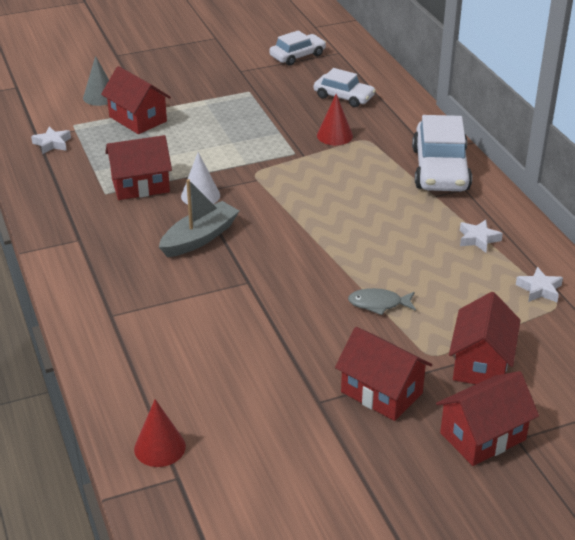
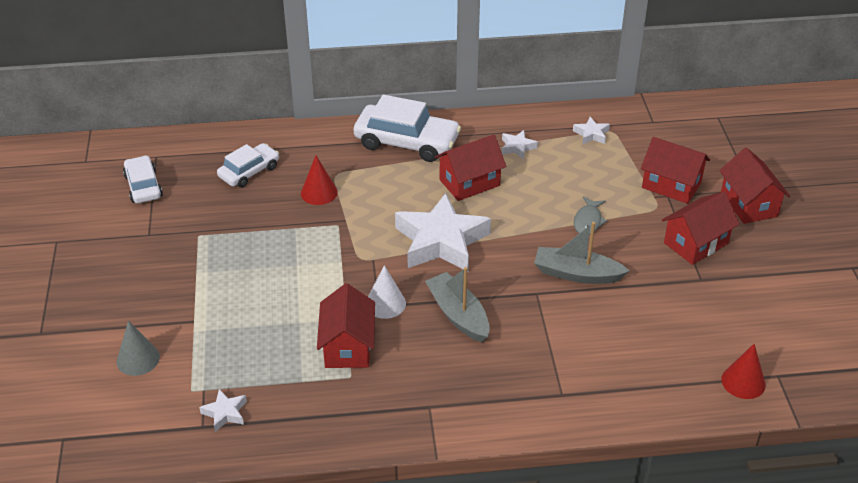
camera: 75 degrees left, 5 degrees up
red house [101,66,171,134] -> red house moved to [435,135,506,201]
none -> white star [395,193,491,272]
none -> grey boat [534,222,629,284]

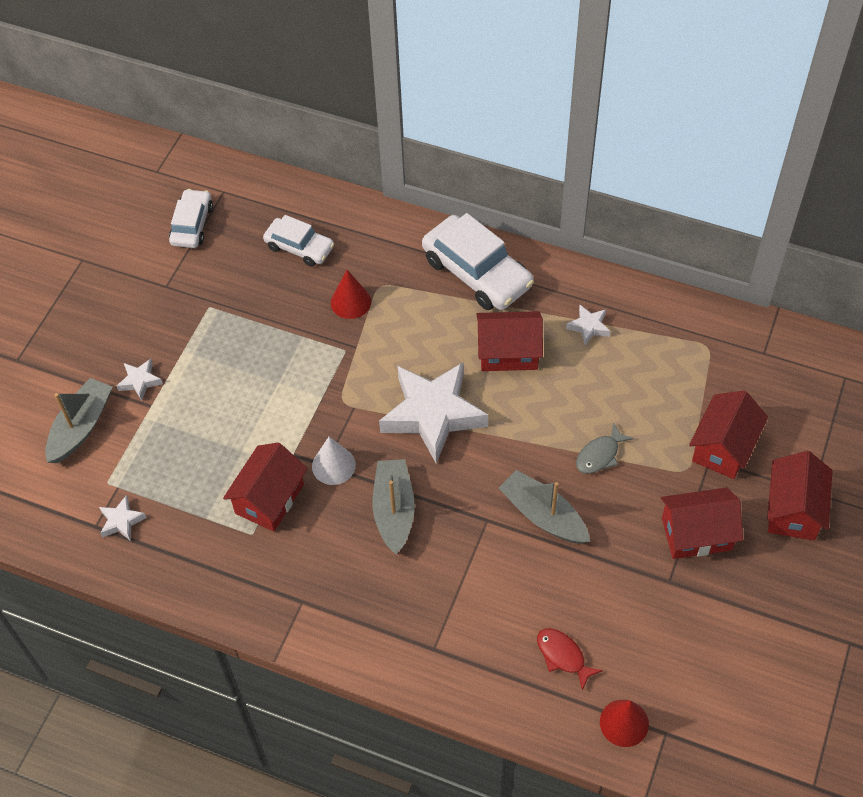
camera: 30 degrees right, 15 degrees up
grey cone [117,321,160,376] -> grey boat [45,378,112,463]
white car [217,143,279,188] -> white car turned 45 degrees clockwise [263,215,334,266]
white star [573,117,610,144] -> white star moved to [117,359,163,401]
red house [641,137,710,204] -> red house turned 60 degrees clockwise [689,391,768,479]
none -> red fish [537,628,603,690]

